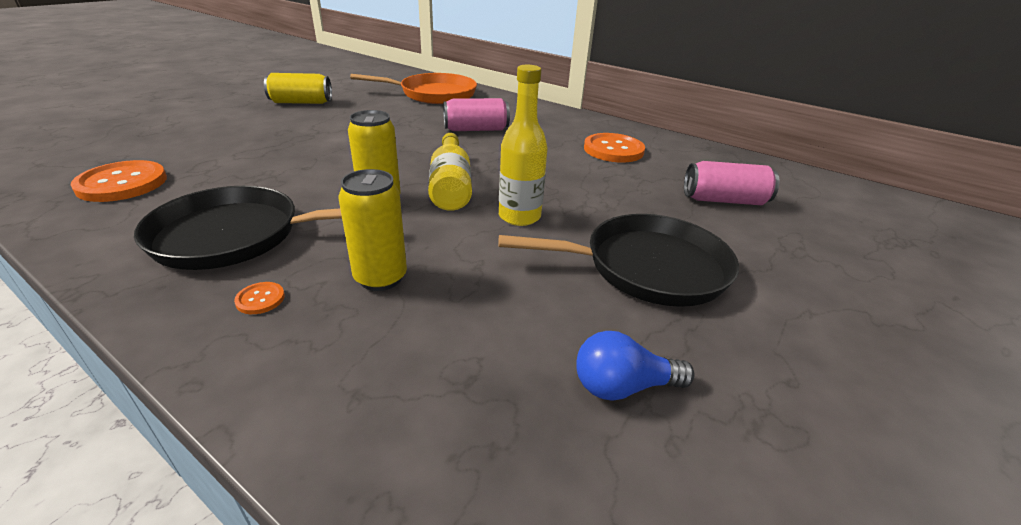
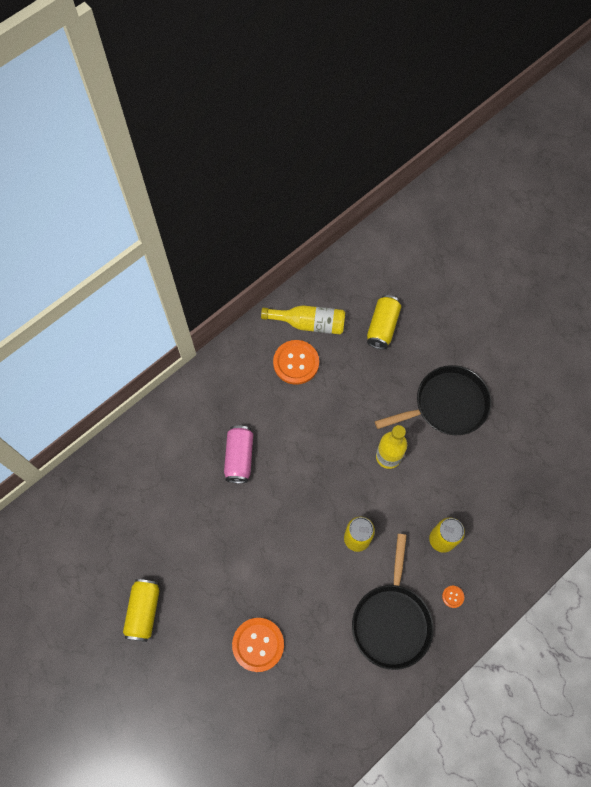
camera: 75 degrees left, 35 degrees up
orange button [70,160,167,202] -> orange button moved to [232,618,284,672]
orange pan [350,73,477,104] -> none
yellow bottle [428,133,472,211] -> yellow bottle moved to [261,305,345,335]
black pan [498,214,739,307] -> black pan turned 60 degrees clockwise [375,365,491,435]
blue light bulb [576,331,695,401] -> none
pink can [684,161,780,205] -> yellow can [367,295,401,349]

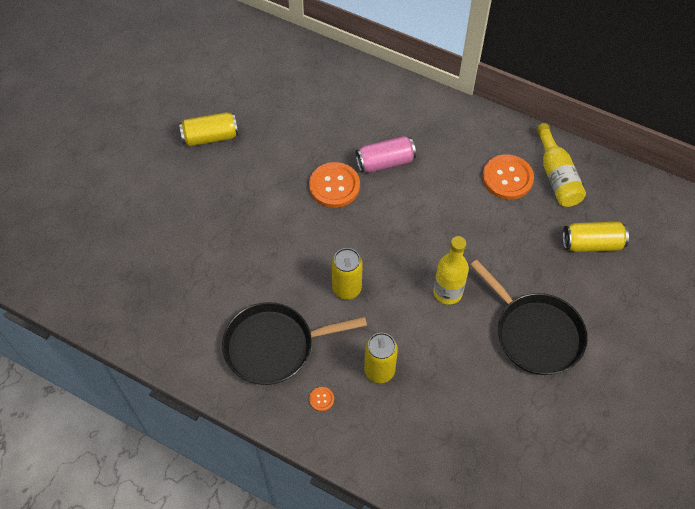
camera: 70 degrees right, 10 degrees down
orange button [232,618,284,672] -> orange button moved to [309,162,360,208]

